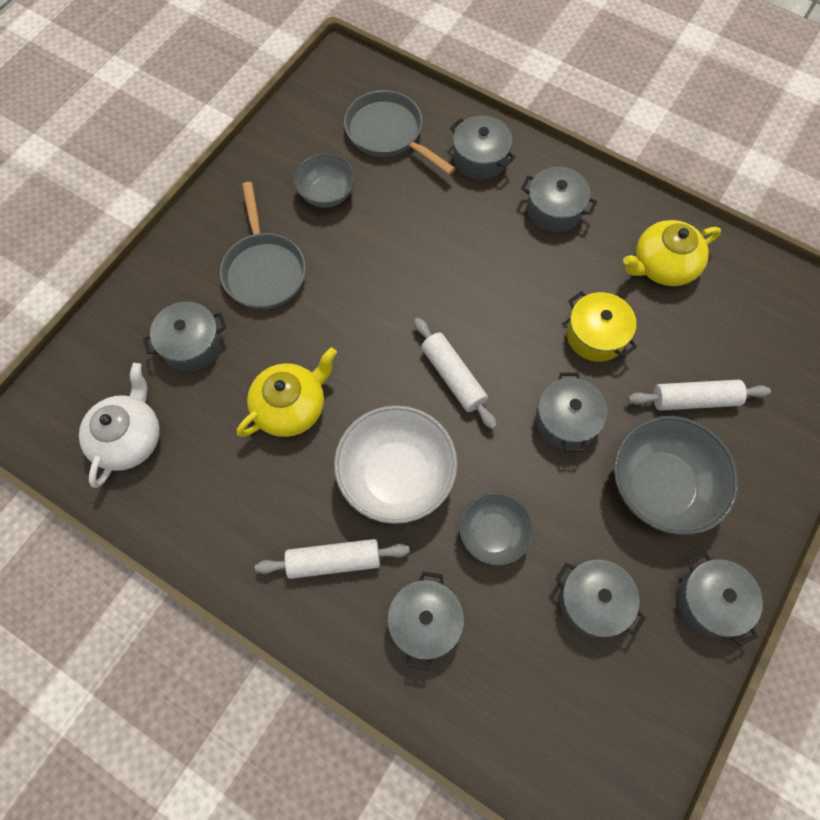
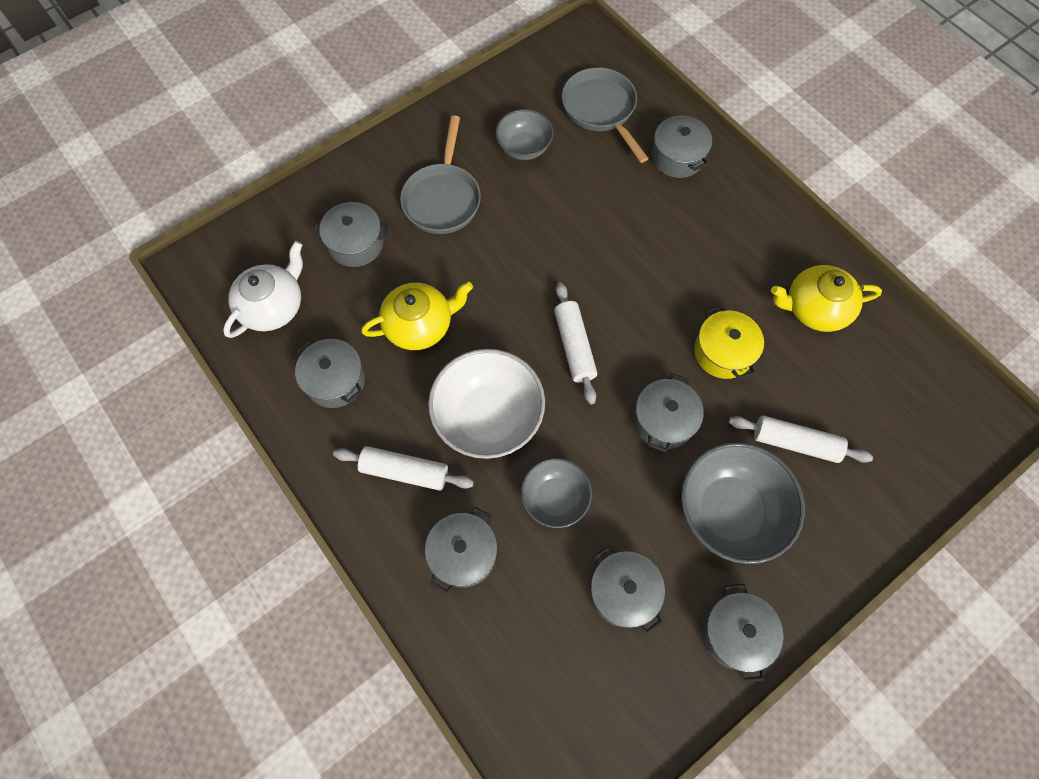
camera: 20 degrees right, 0 degrees up
grey pot [521,167,597,232] -> grey pot moved to [295,339,365,408]

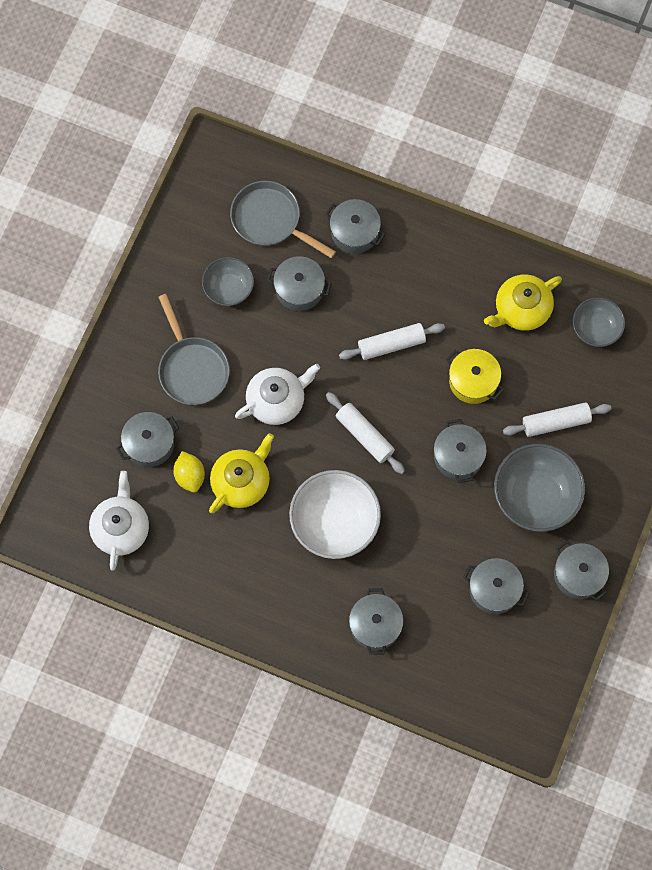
camera: 30 degrees left, 5 degrees up
grey pot [295,339,365,408] -> grey pot moved to [267,256,332,311]
white rolling pin [333,446,474,491] -> white rolling pin moved to [339,323,445,360]
grey bowl [521,458,592,528] -> grey bowl moved to [573,297,625,347]
none -> yellow lemon [173,451,205,492]
none -> white teapot [235,363,320,425]

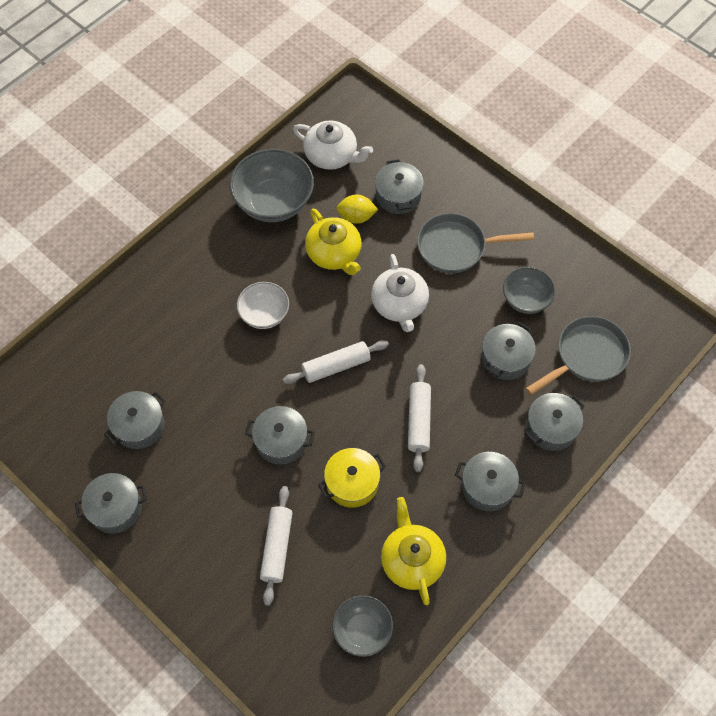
camera: 110 degrees right, 10 degrees down
white bowl [289,470,381,559] -> white bowl [237,282,289,329], size x0.60
grey pot [349,588,403,655] -> grey pot moved to [455,452,526,511]
grey bowl [494,444,585,532] -> grey bowl moved to [230,149,314,222]

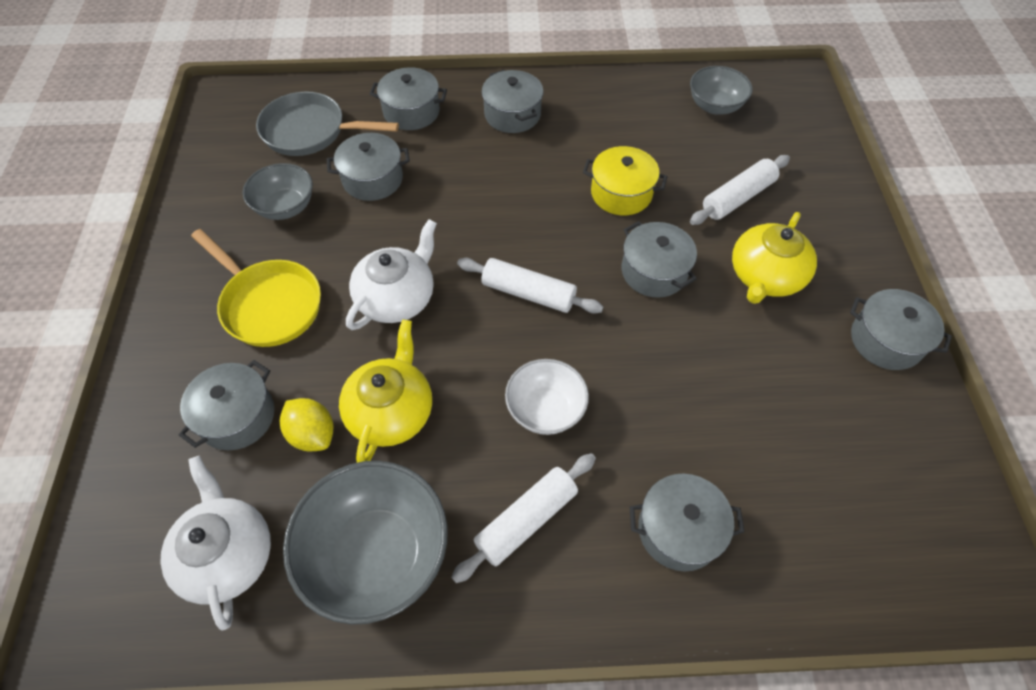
camera: 135 degrees left, 5 degrees down
grey pot [104,391,166,449] -> grey pot moved to [629,474,745,571]
yellow teapot [381,497,446,605] -> yellow teapot moved to [732,212,817,304]
white rolling pin [408,364,431,472] -> white rolling pin moved to [451,453,596,583]
grey pan [417,213,534,273] -> yellow pan [191,229,321,347]

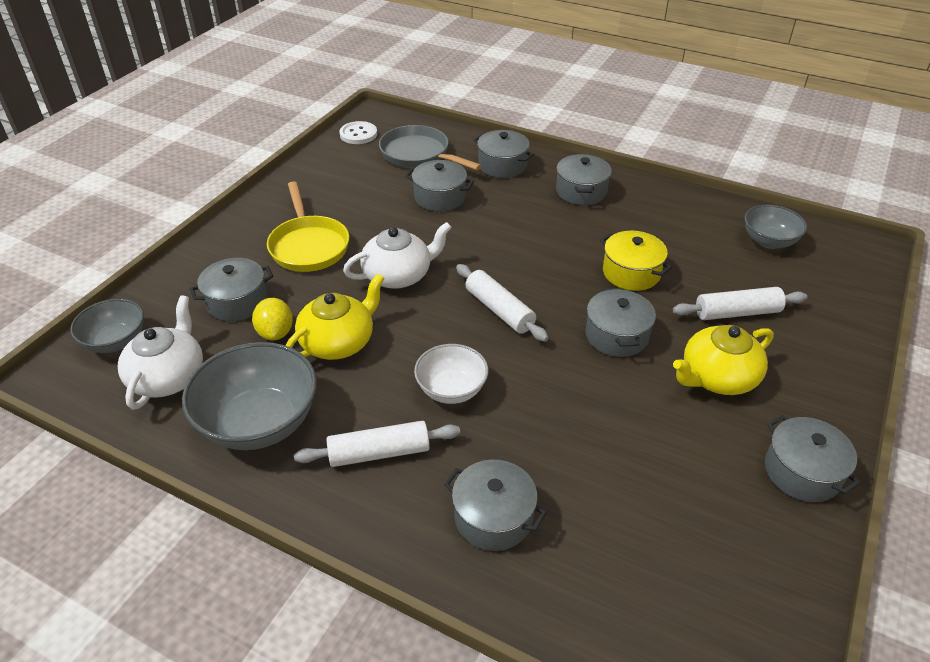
camera: 30 degrees right, 15 degrees down
grey bowl [242,163,313,220] -> grey bowl moved to [70,299,144,353]
none -> white button [339,121,377,144]

